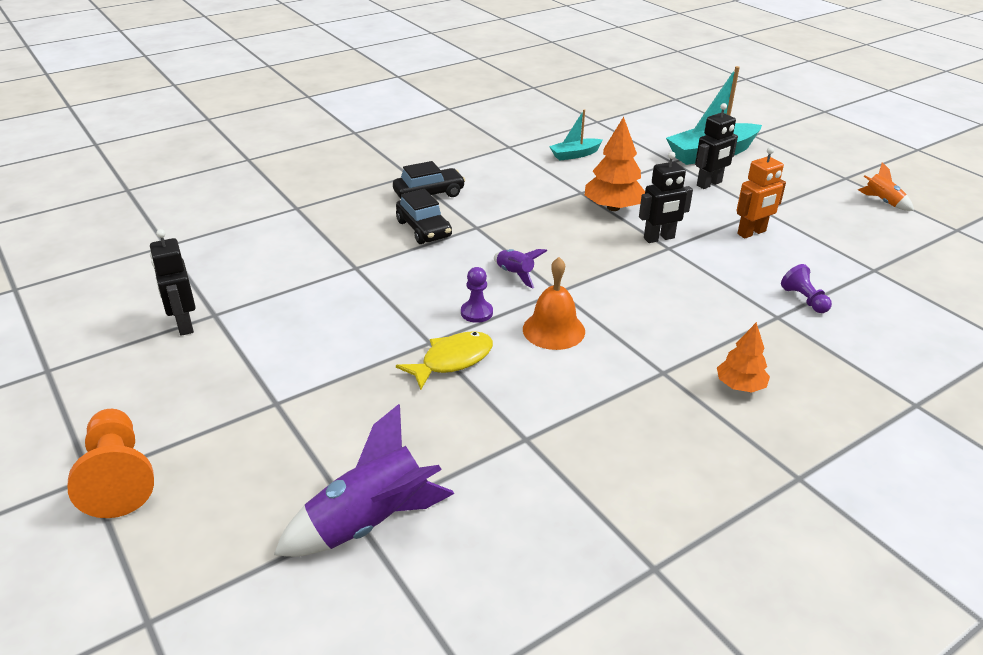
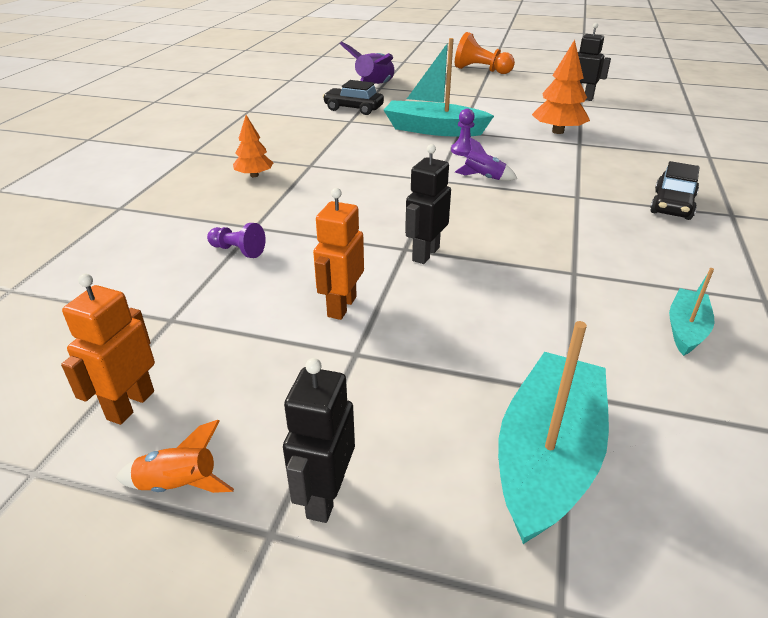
camera: 140 degrees right, 0 degrees up
black car [396,189,452,244] -> black car moved to [323,80,384,115]
yellow fish [396,331,493,390] -> turquoise boat [384,38,494,137]
orange bell [523,257,585,350] -> none
orange tree [585,117,645,211] -> orange tree moved to [532,40,590,134]
black robot [695,103,738,189] -> black robot moved to [283,358,355,523]
none -> orange robot [61,274,155,425]

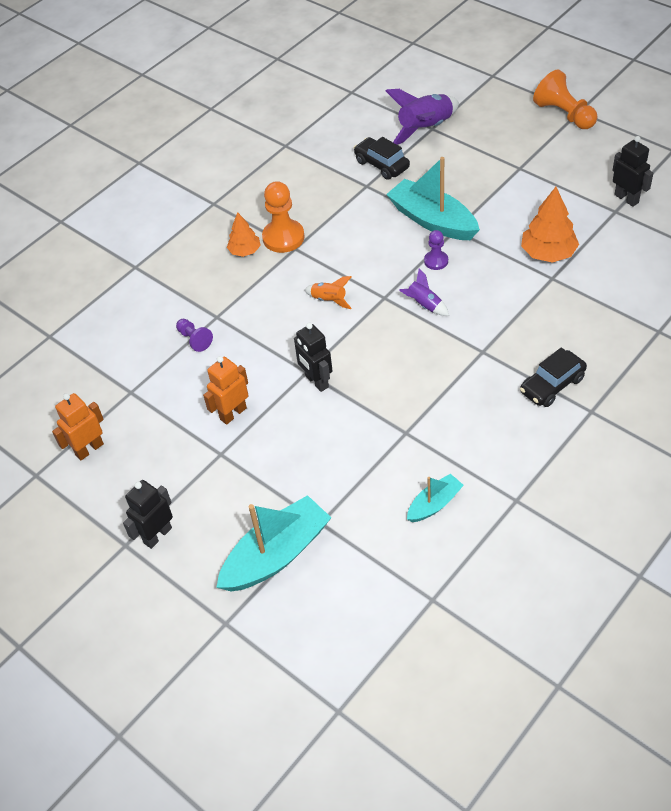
camera: 30 degrees right, 15 degrees up
orange rocket [116,420,234,493] -> orange rocket moved to [304,276,352,309]
black robot [405,144,451,264] -> black robot turned 90 degrees counterclockwise [294,323,332,392]
none -> orange pawn [262,181,305,253]

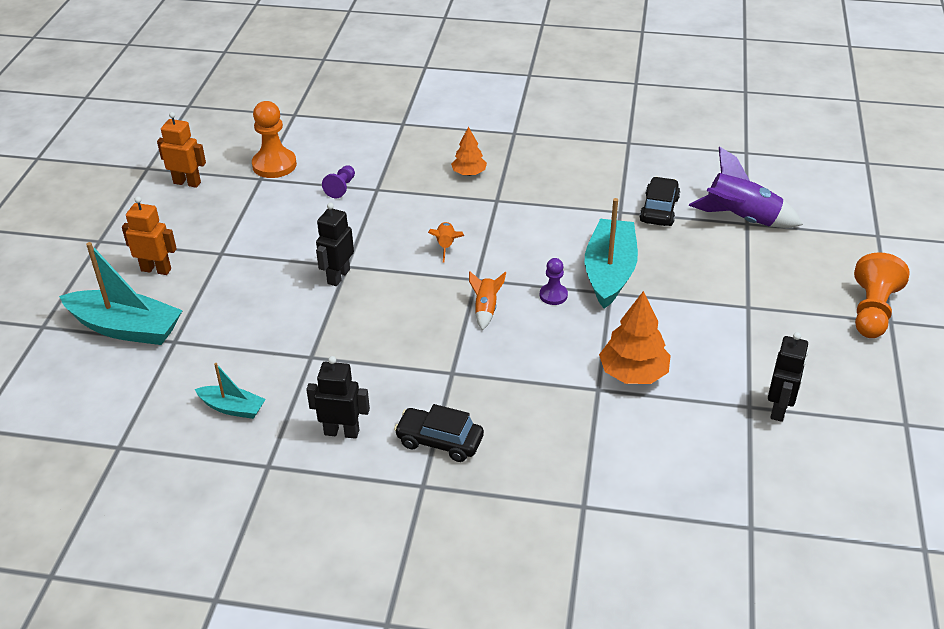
camera: 55 degrees right, 10 degrees down
black robot [123,480,173,549] -> black robot moved to [306,356,370,439]
orange robot [203,356,248,425] -> orange robot moved to [122,196,177,275]
orange pawn [262,181,305,253] -> orange pawn moved to [252,101,297,178]
purple rocket [399,269,449,316] -> orange rocket [469,271,506,330]

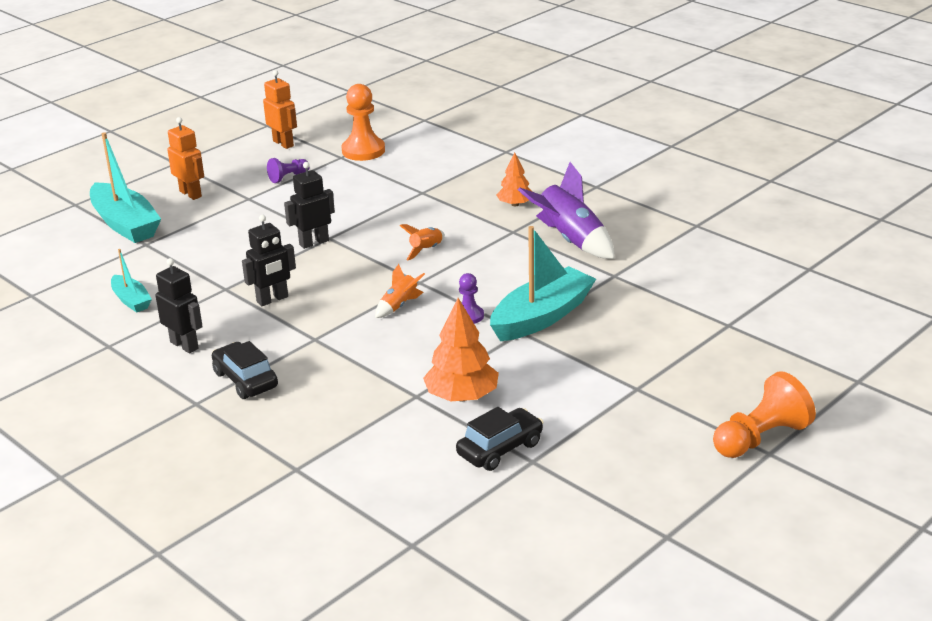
camera: 35 degrees right, 10 degrees down
purple pawn [322,165,355,198] -> purple pawn moved to [267,158,310,183]
black car [640,177,680,226] -> black car moved to [456,407,543,471]
purple rocket [689,146,803,228] -> purple rocket moved to [518,162,615,259]
black robot [768,332,808,422] -> black robot moved to [242,215,296,306]

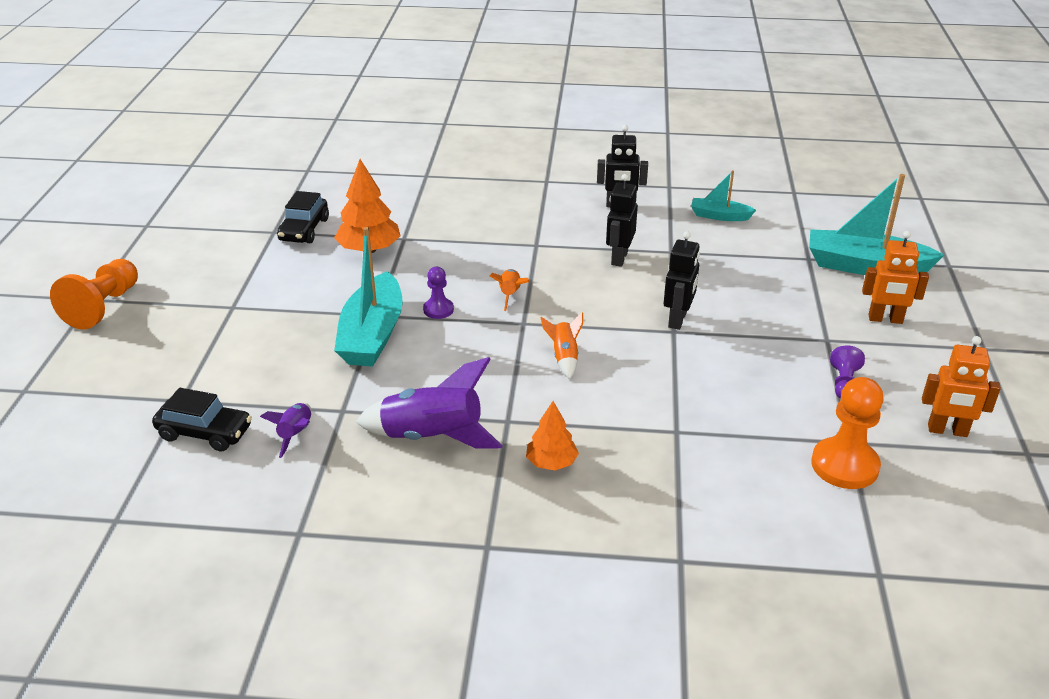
camera: 140 degrees right, 5 degrees up
black car [212,341,278,399] -> black car moved to [152,388,252,451]
none -> purple rocket [260,403,311,458]

